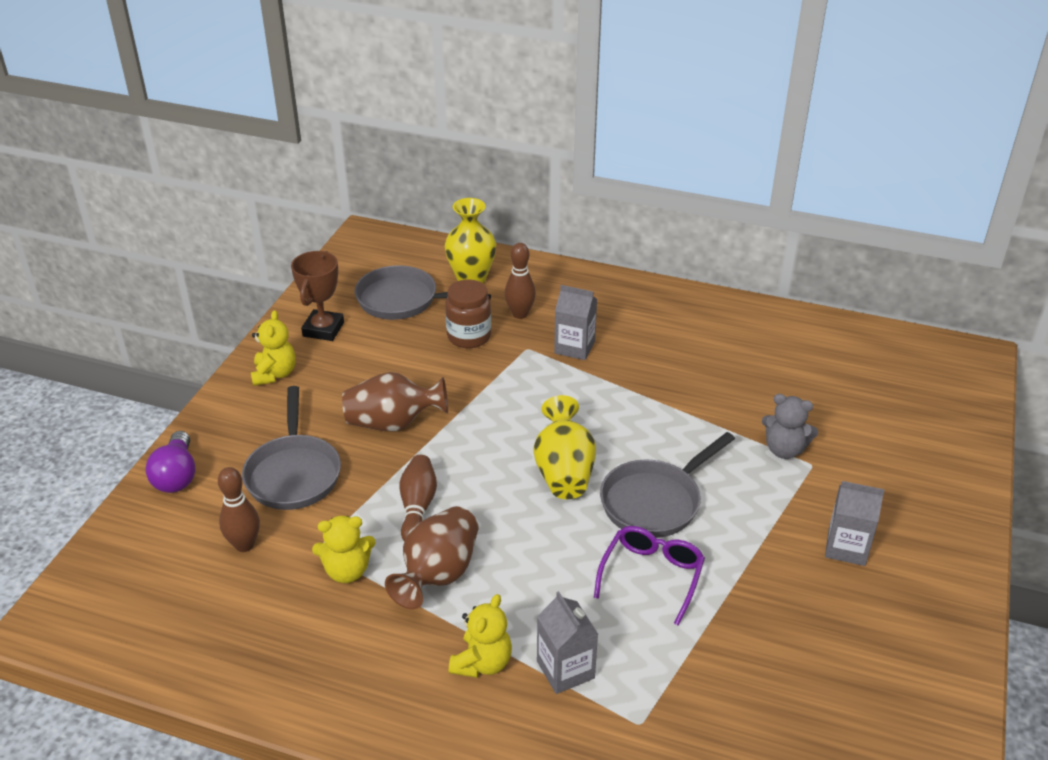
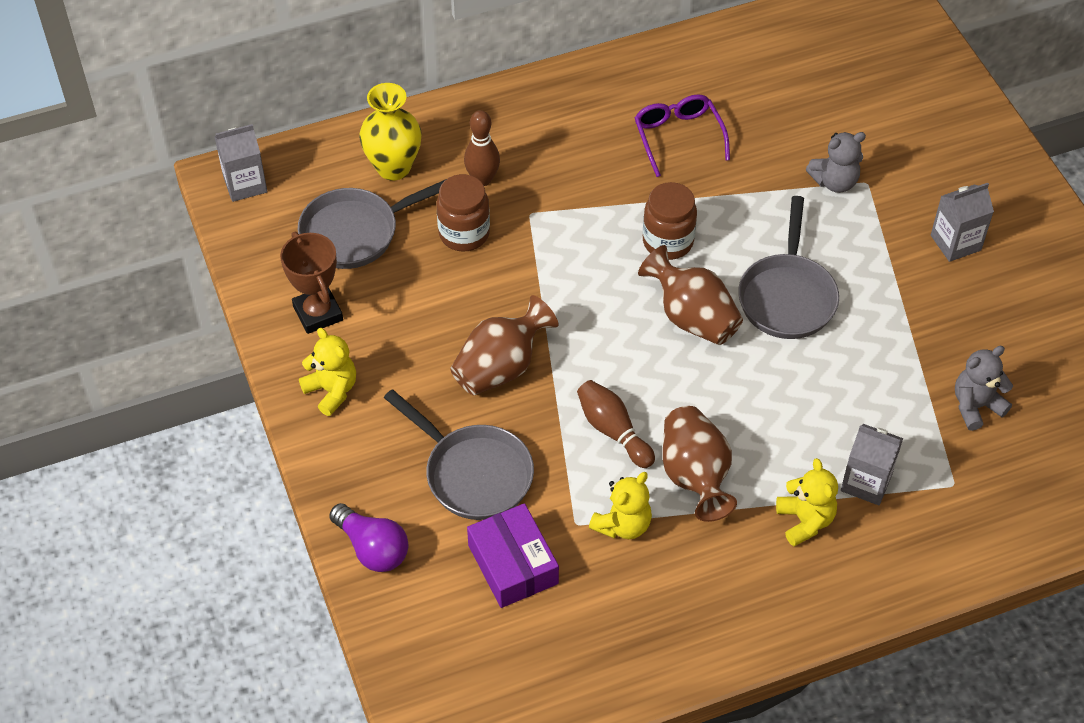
camera: 40 degrees left, 15 degrees up
brown bowling pin [218,467,260,552] -> purple box [467,503,559,608]
yellow vase [533,395,596,499] -> brown vase [638,245,743,345]
grey carton [554,285,597,360] -> grey carton moved to [214,124,267,202]
purple glasses [594,526,705,626] -> purple glasses moved to [635,94,730,177]
none -> brown jar [643,182,697,260]
none -> grey teddy bear [955,346,1013,431]

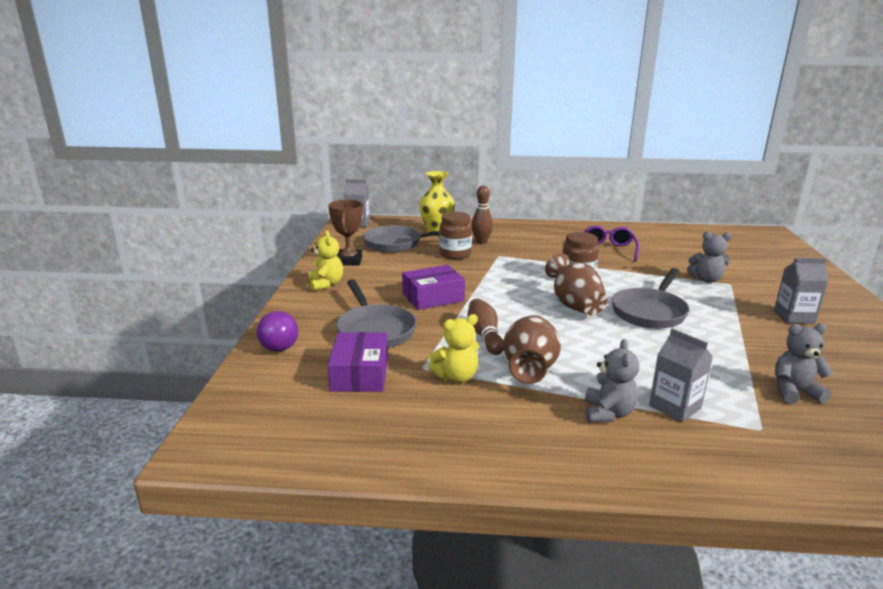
camera: 25 degrees right, 30 degrees down
brown vase [450,295,559,395] -> purple box [402,265,465,310]
yellow teddy bear [776,458,838,546] -> grey teddy bear [585,339,639,423]

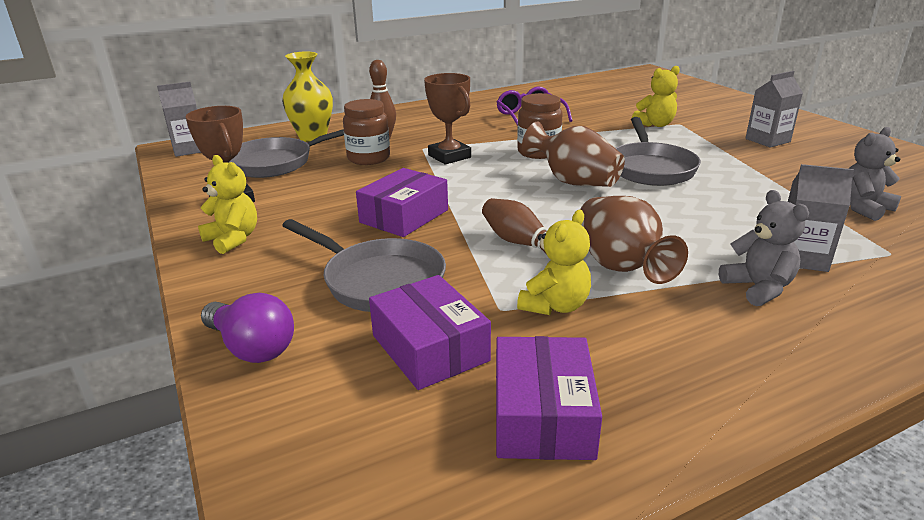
camera: 30 degrees left, 5 degrees up
grey teddy bear [687,232,732,283] -> yellow teddy bear [632,66,680,127]
none -> brown trophy [424,73,471,164]
none -> purple box [496,336,602,460]

